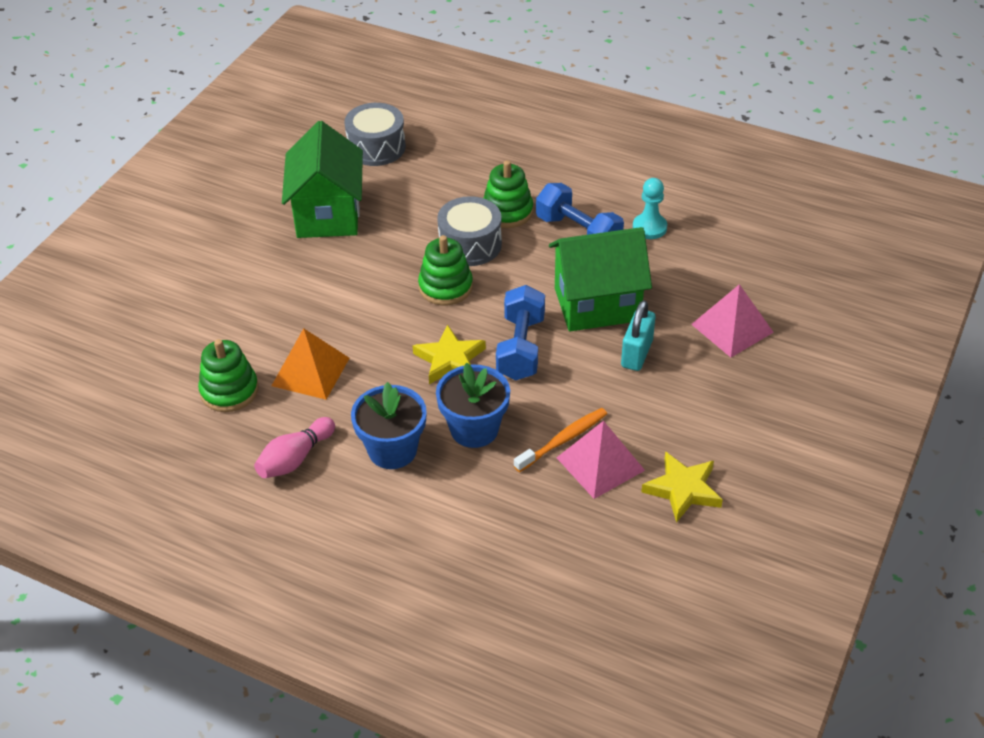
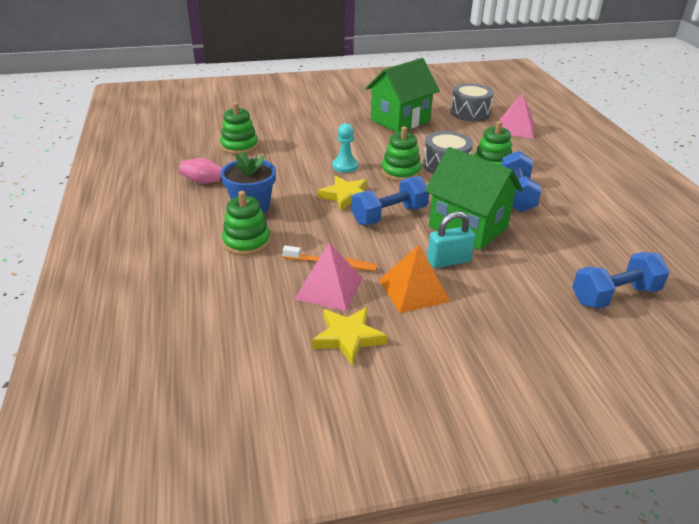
camera: 50 degrees right, 10 degrees down
orange pyramid [272,328,349,400] -> orange pyramid moved to [379,245,451,313]
blue flower pot [436,363,510,448] -> none
turquoise pawn [633,178,667,239] -> turquoise pawn moved to [332,123,358,173]
pink pyramid [691,284,774,357] -> pink pyramid moved to [499,93,535,139]
none -> green stacking toy [222,191,271,256]
none -> blue dumbbell [572,252,670,309]

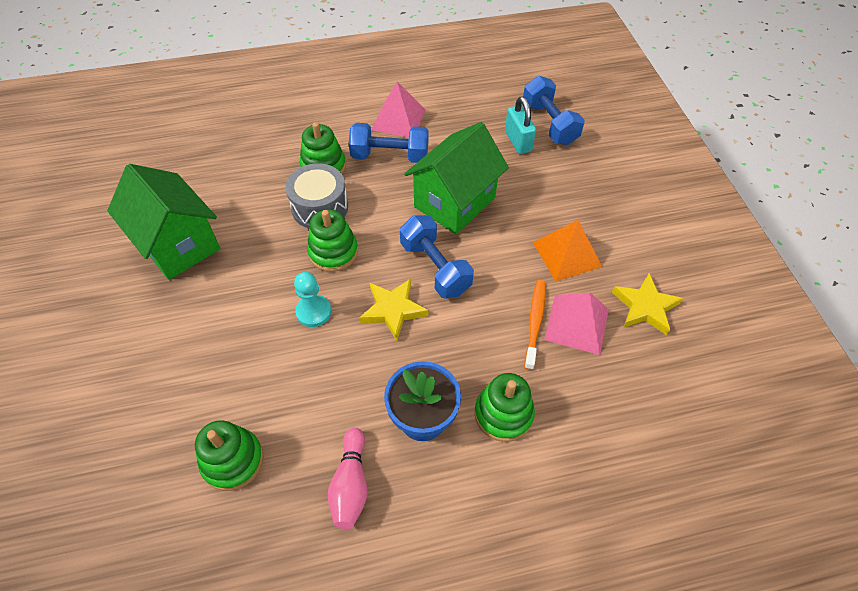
camera: 90 degrees left, 20 degrees up
turquoise padlock [427,211,475,268] -> turquoise padlock moved to [505,96,536,154]
grey drum [450,83,494,121] -> none
pink pyramid [499,93,535,139] -> pink pyramid moved to [371,82,426,137]

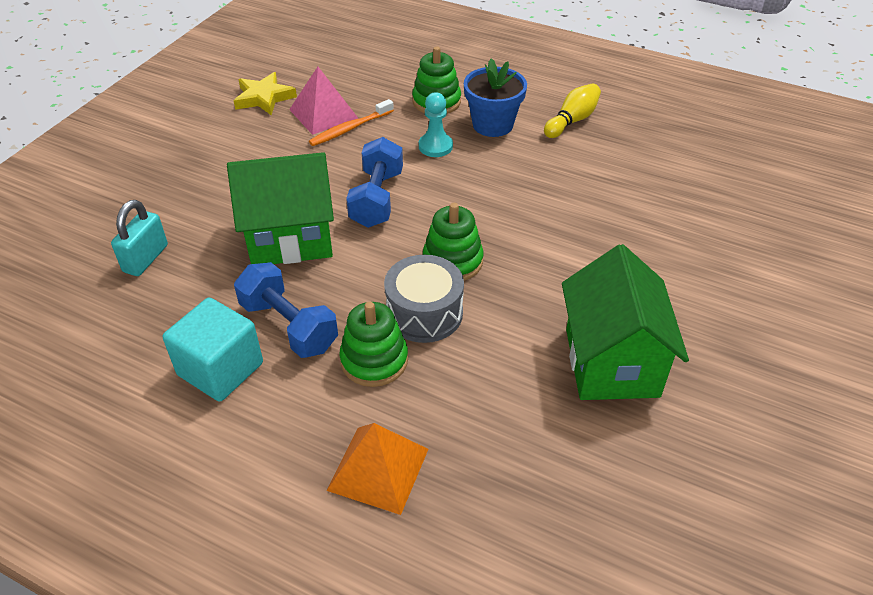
camera: 140 degrees left, 10 degrees down
green stacking toy [195,420,264,491] -> none
turquoise pawn [294,272,331,327] -> turquoise pawn moved to [419,92,453,157]
pink bowling pin [328,428,368,529] -> yellow bowling pin [544,84,601,138]
yellow star [359,279,428,341] -> none
pink pyramid [371,82,426,137] -> turquoise cube [163,297,263,402]
blue dumbbell [523,76,585,145] -> none
orange pyramid [533,220,602,282] -> orange pyramid moved to [327,423,428,515]

